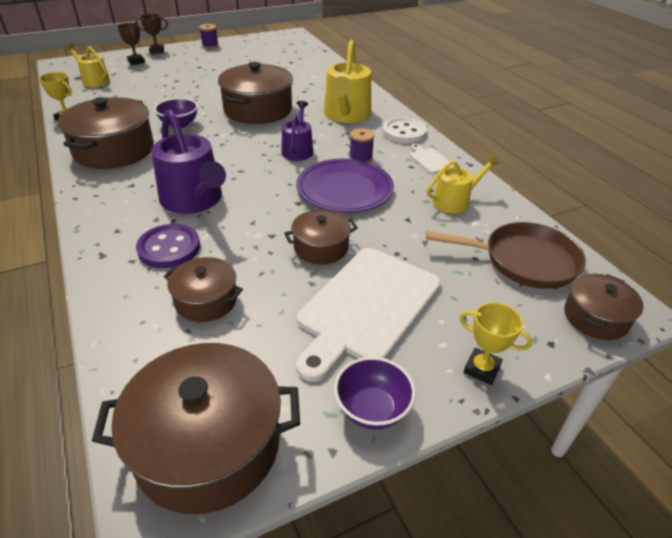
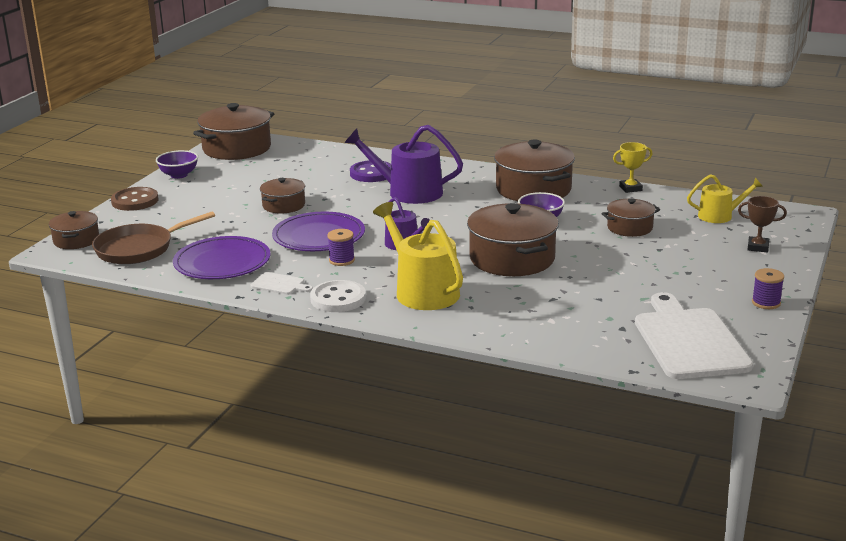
camera: 140 degrees right, 15 degrees down
brown trophy [135,13,168,54] -> none
brown pot [164,257,243,322] -> brown pot moved to [602,198,660,237]
white cutting board [296,248,441,382] -> white cutting board moved to [635,292,753,379]
yellow watering can [427,155,500,214] -> purple plate [173,236,270,279]
yellow trophy [460,302,532,385] -> brown button [111,187,159,211]

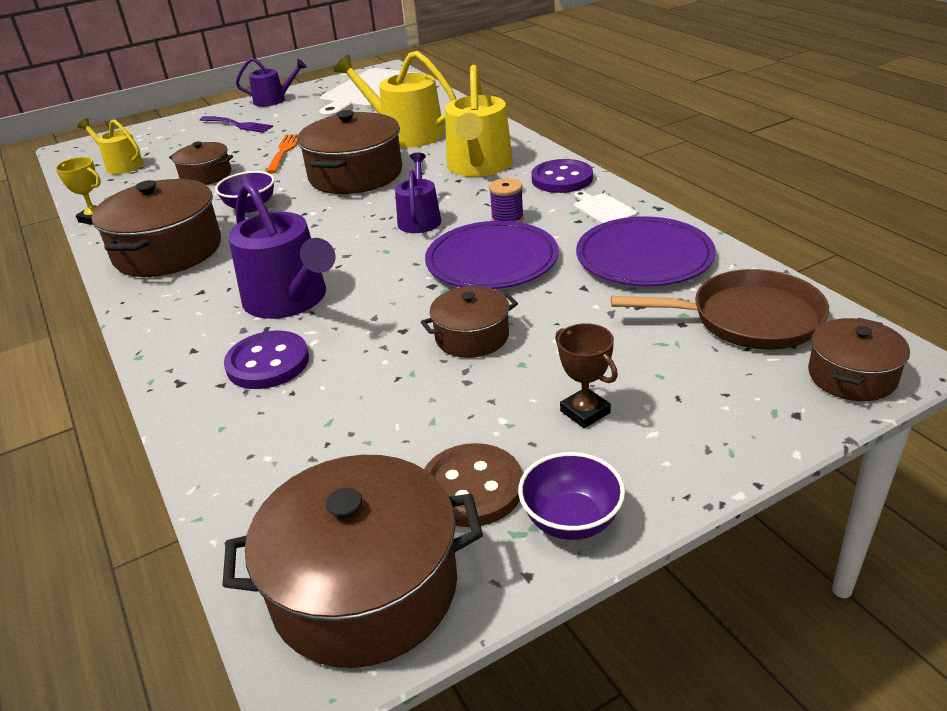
camera: 140 degrees left, 10 degrees up
brown button [111,187,159,211] -> brown button moved to [424,443,522,527]
white button [310,280,366,312] -> purple button [531,159,593,193]
brown trophy [738,196,787,252] -> brown trophy moved to [555,323,618,428]
purple spool [752,268,784,309] -> purple watering can [236,58,307,107]
none -> purple fork [200,116,273,133]
none -> orange fork [266,134,297,174]
none -> yellow watering can [334,51,457,148]

